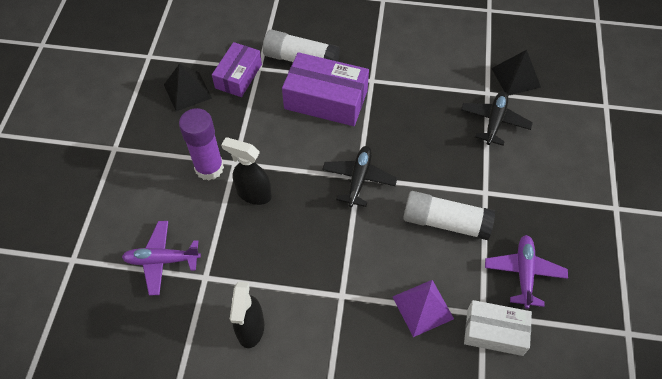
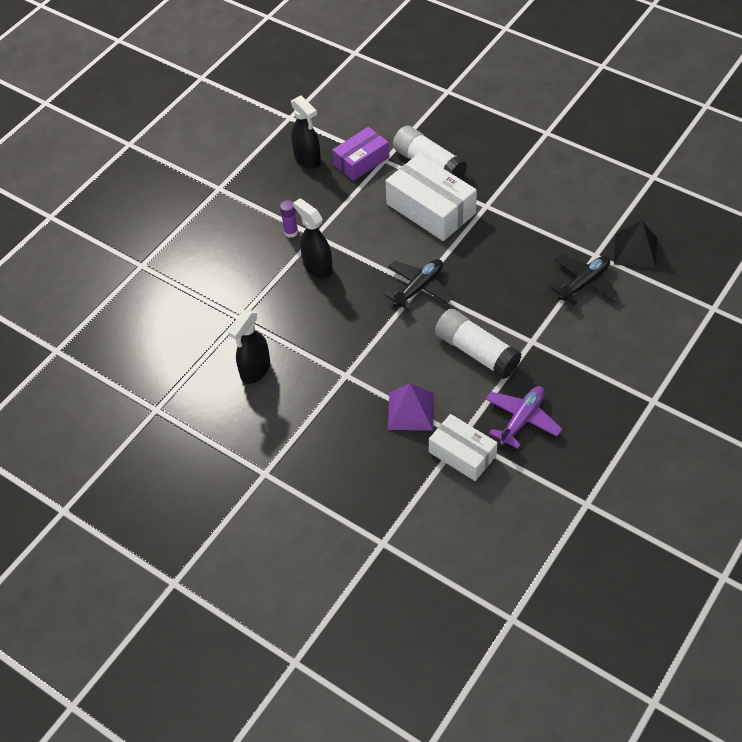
camera: 30 degrees right, 5 degrees down
purple plane [122,221,201,295] -> none
black pyramid [164,64,212,111] -> black spray bottle [291,95,321,169]
purple glue stick [179,108,224,180] -> purple glue stick [280,200,298,238], size x0.50
purple box [282,52,369,126] -> white box [385,154,477,241]

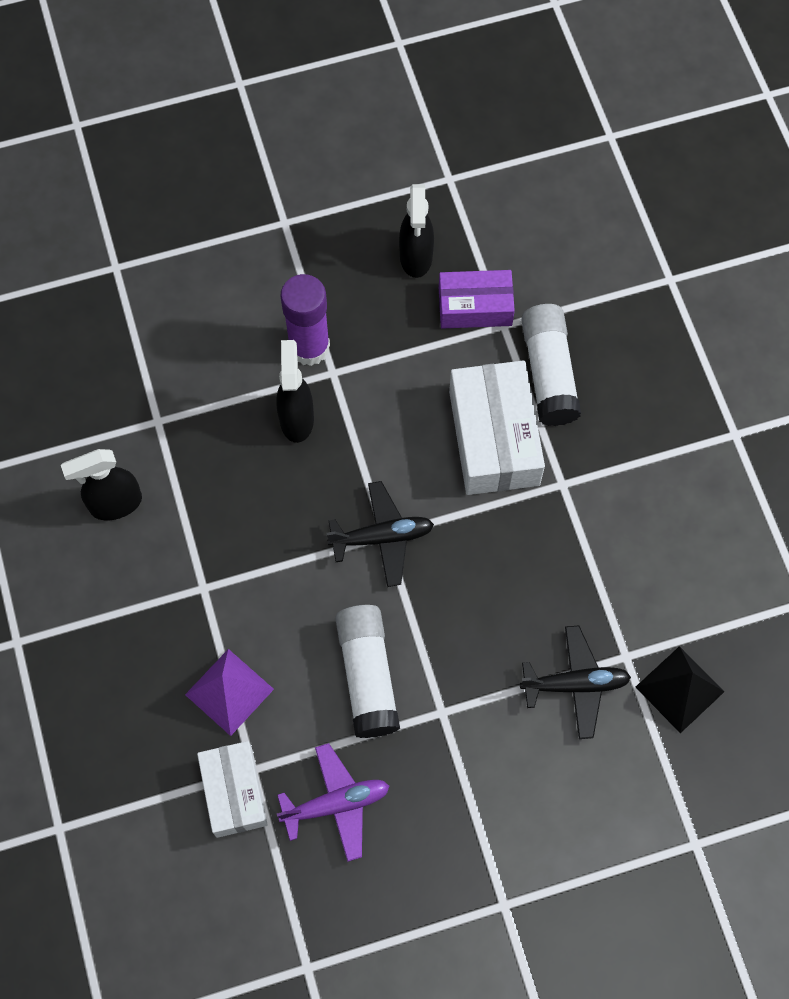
camera: 35 degrees right, 15 degrees up
purple glue stick [280,200,298,238] -> purple glue stick [281,274,330,366], size x1.99

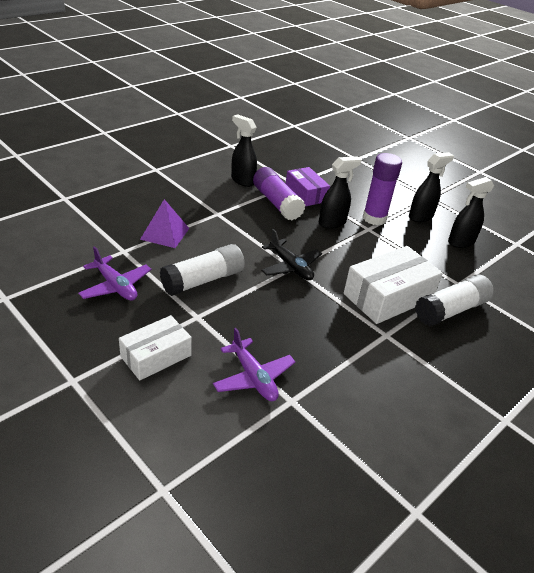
camera: 60 degrees right, 30 degrees down
white box [197,741,268,838] -> white box moved to [119,315,192,380]
purple box [439,270,515,329] -> purple box moved to [286,167,330,206]
black plane [520,626,631,739] -> purple plane [213,328,295,401]
black pyramid [636,646,724,733] -> none
none -> purple glue stick [253,167,305,220]
none -> black spray bottle [409,152,454,222]

